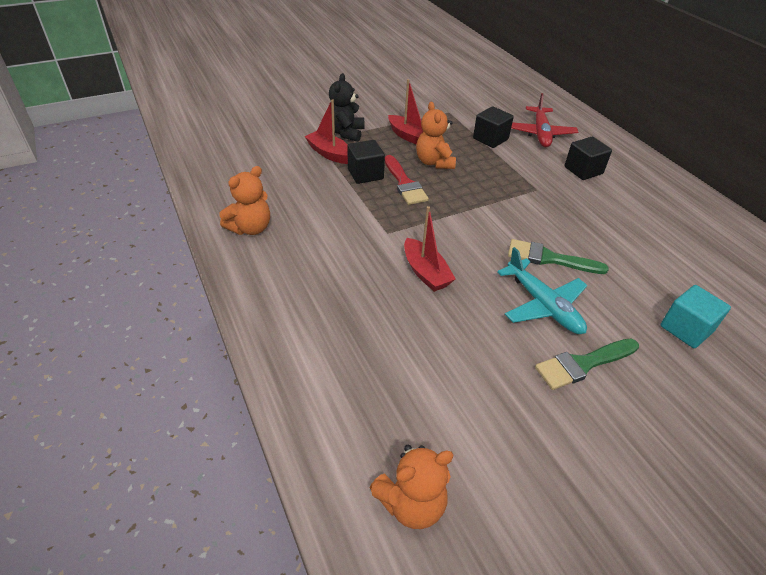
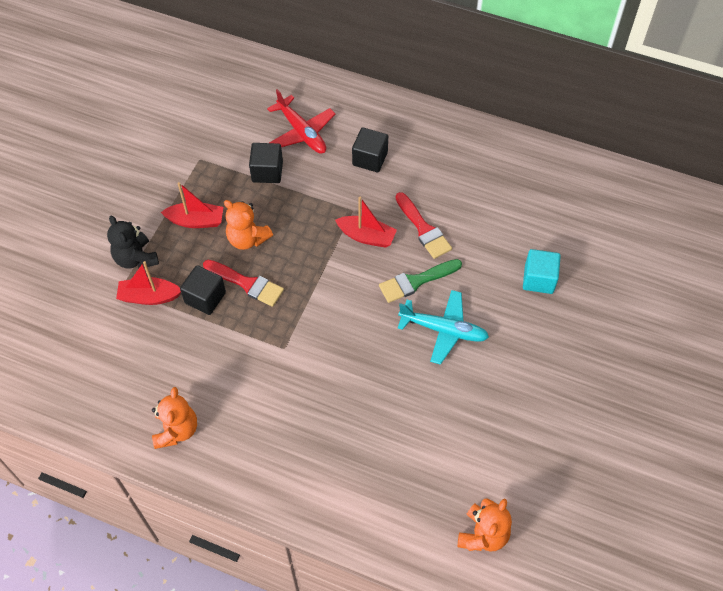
camera: 40 degrees left, 15 degrees up
red boat [404,206,456,292] -> red boat moved to [335,197,397,248]
green brush [535,339,639,390] -> none
none -> red brush [395,192,452,259]

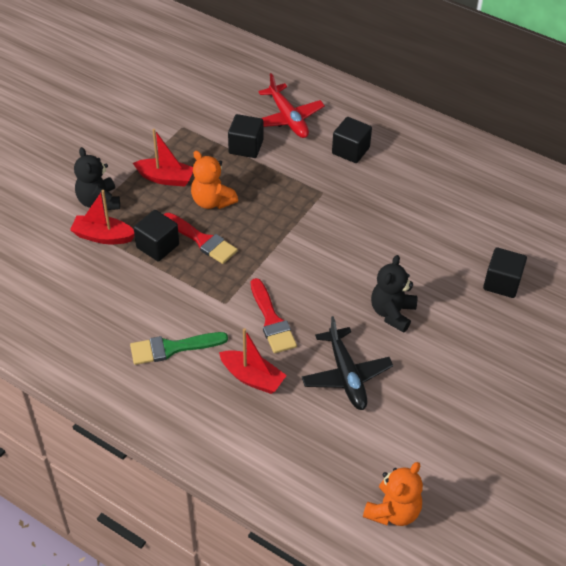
camera: 10 degrees right, 10 degrees down
orange teddy bear [152,387,197,449] -> none
red boat [335,197,397,248] -> red boat moved to [219,328,287,394]
green brush [379,259,462,303] -> green brush moved to [130,332,228,365]
red brush [395,192,452,259] -> red brush moved to [251,278,297,353]
turquoise plane [398,290,489,365] -> black teddy bear [371,255,417,333]
turquoise cube [523,249,561,294] -> black cube [483,247,527,298]
none -> black plane [302,316,393,410]

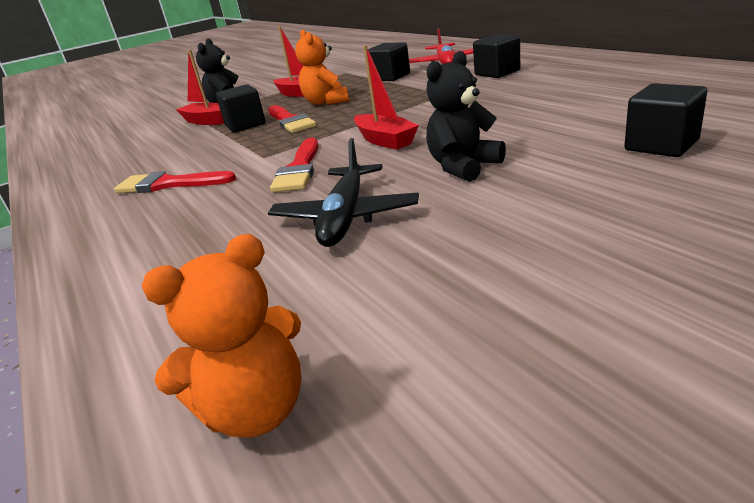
camera: 30 degrees right, 20 degrees down
green brush [130,332,228,365] -> red brush [114,171,236,193]
red boat [219,328,287,394] -> red boat moved to [354,45,419,150]

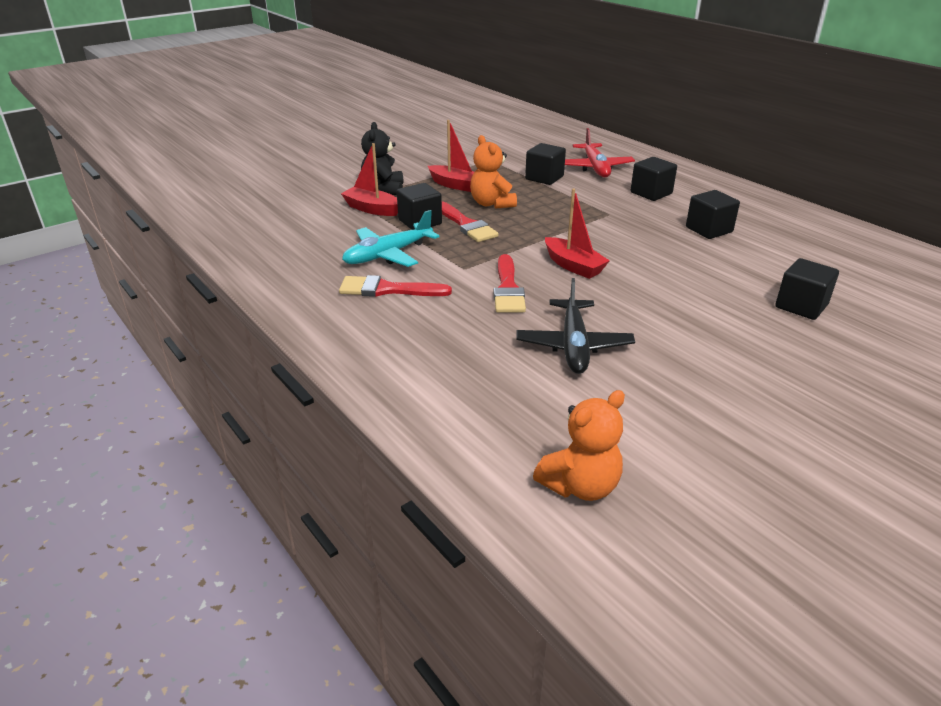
camera: 10 degrees left, 5 degrees up
black teddy bear [426,51,506,182] -> none
none -> turquoise plane [342,210,440,267]
none -> black cube [686,190,740,239]

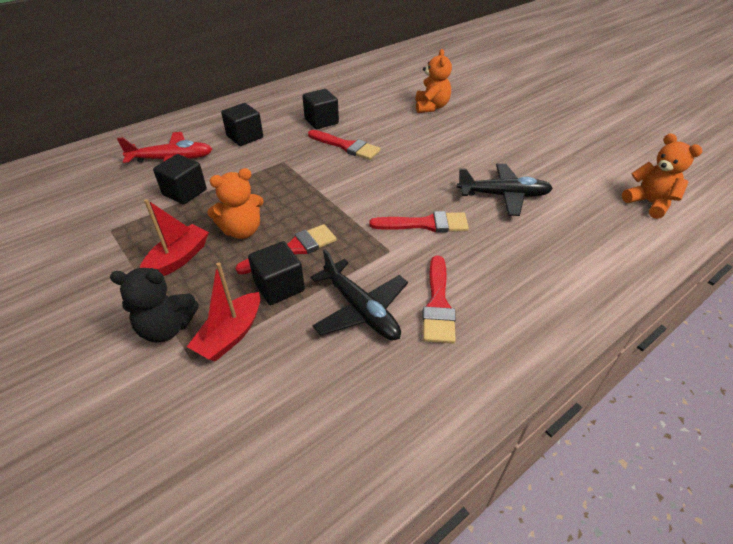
camera: 90 degrees left, 10 degrees up
turquoise plane [342,210,440,267] -> black plane [311,249,408,340]
red boat [545,188,610,279] -> none
black cube [775,258,839,320] -> orange teddy bear [416,49,452,113]
none -> red brush [308,130,381,160]

